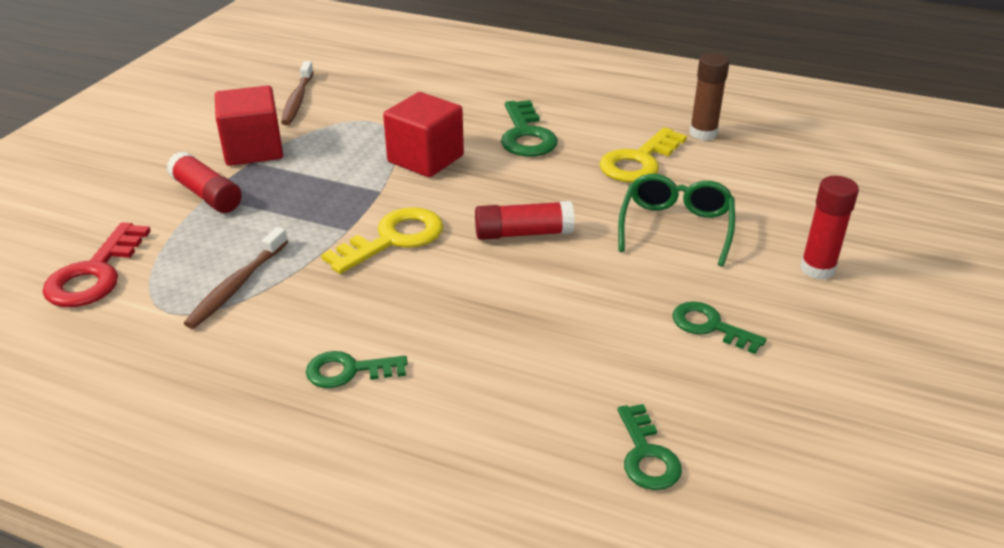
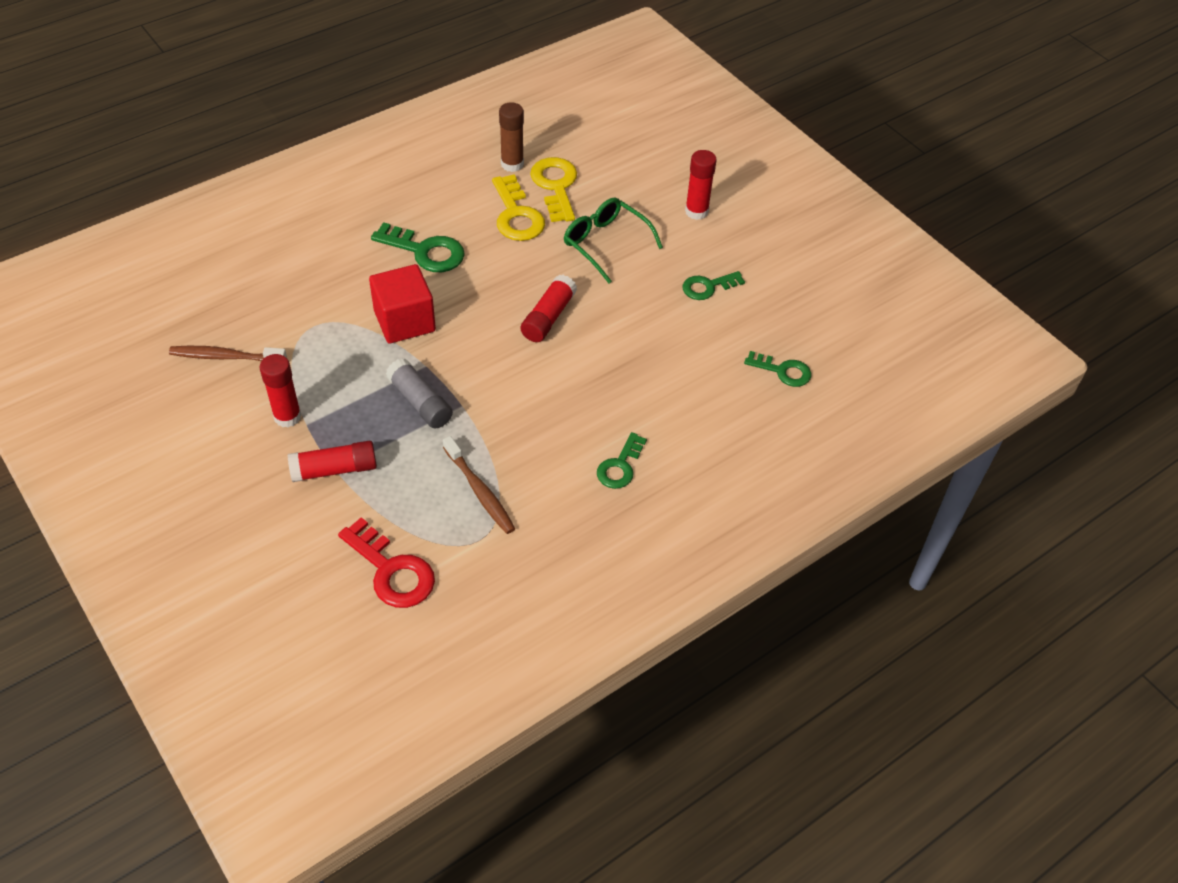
camera: 60 degrees left, 15 degrees up
red cube [215,85,283,166] -> red glue stick [259,354,302,427]
brown toothbrush [281,61,314,125] -> brown toothbrush turned 150 degrees clockwise [169,346,287,361]
yellow key [321,207,443,274] -> yellow key moved to [530,157,577,222]
none -> grey glue stick [386,358,453,429]

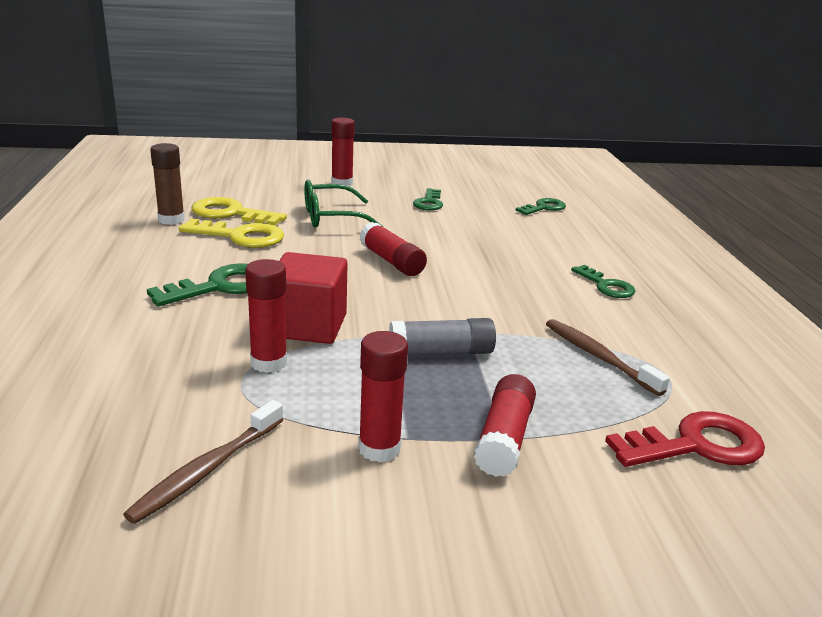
camera: 60 degrees left, 25 degrees down
brown toothbrush [443,436,515,534] -> brown toothbrush turned 120 degrees counterclockwise [546,319,670,396]
none -> red glue stick [245,259,287,373]

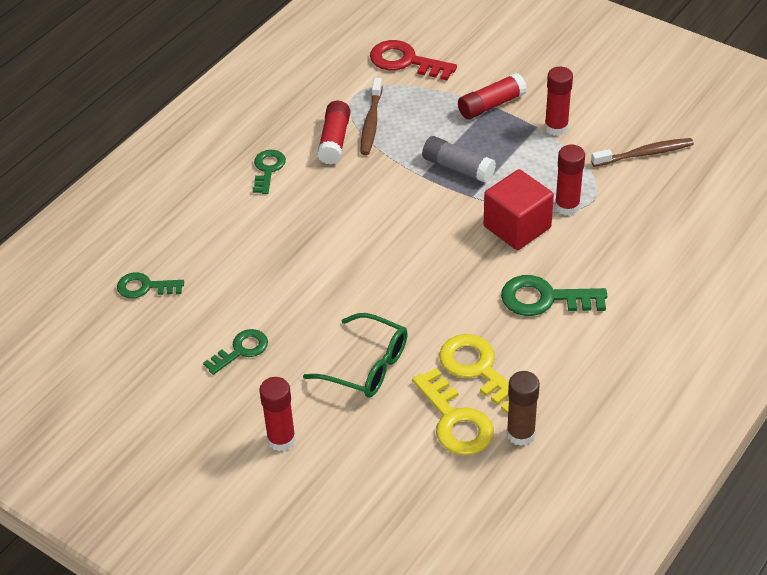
camera: 135 degrees left, 20 degrees up
red glue stick [359,222,427,276] -> red glue stick moved to [317,101,350,165]

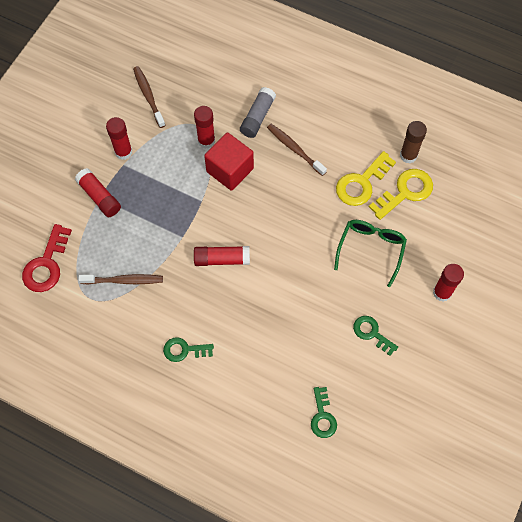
camera: 100 degrees left, 20 degrees up
red glue stick [317,101,350,165] -> red glue stick moved to [194,246,250,266]
grey glue stick [422,136,496,183] -> grey glue stick moved to [240,87,276,138]
green key [501,275,607,316] -> brown toothbrush [267,124,327,176]

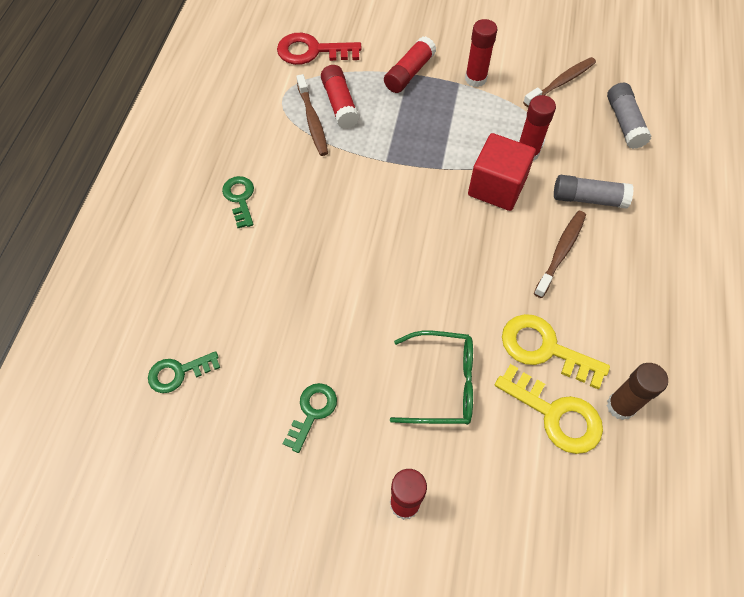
camera: 75 degrees right, 5 degrees down
red glue stick [194,246,250,266] -> red glue stick moved to [321,65,359,128]
none -> grey glue stick [607,83,651,149]

